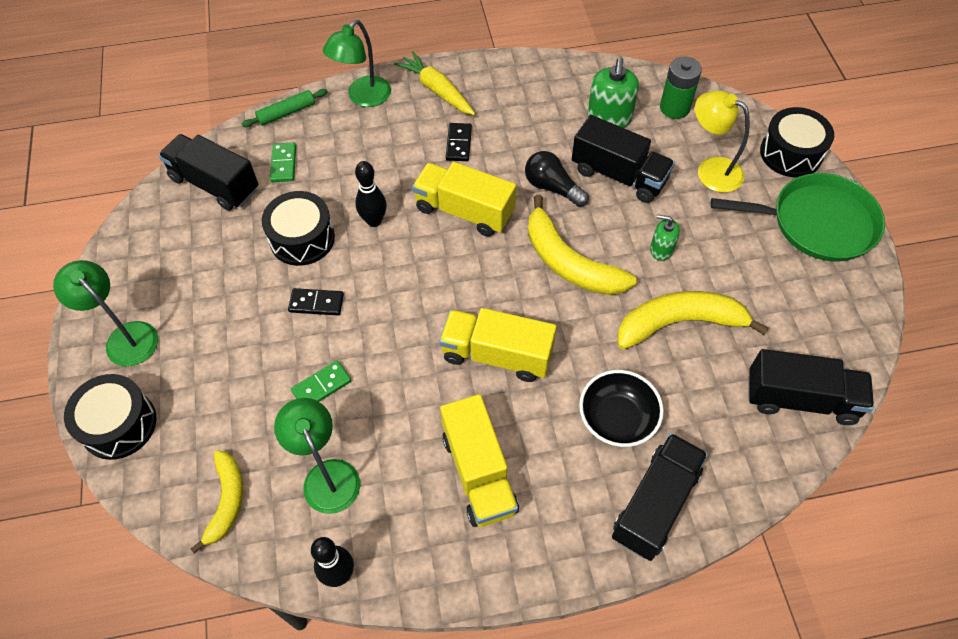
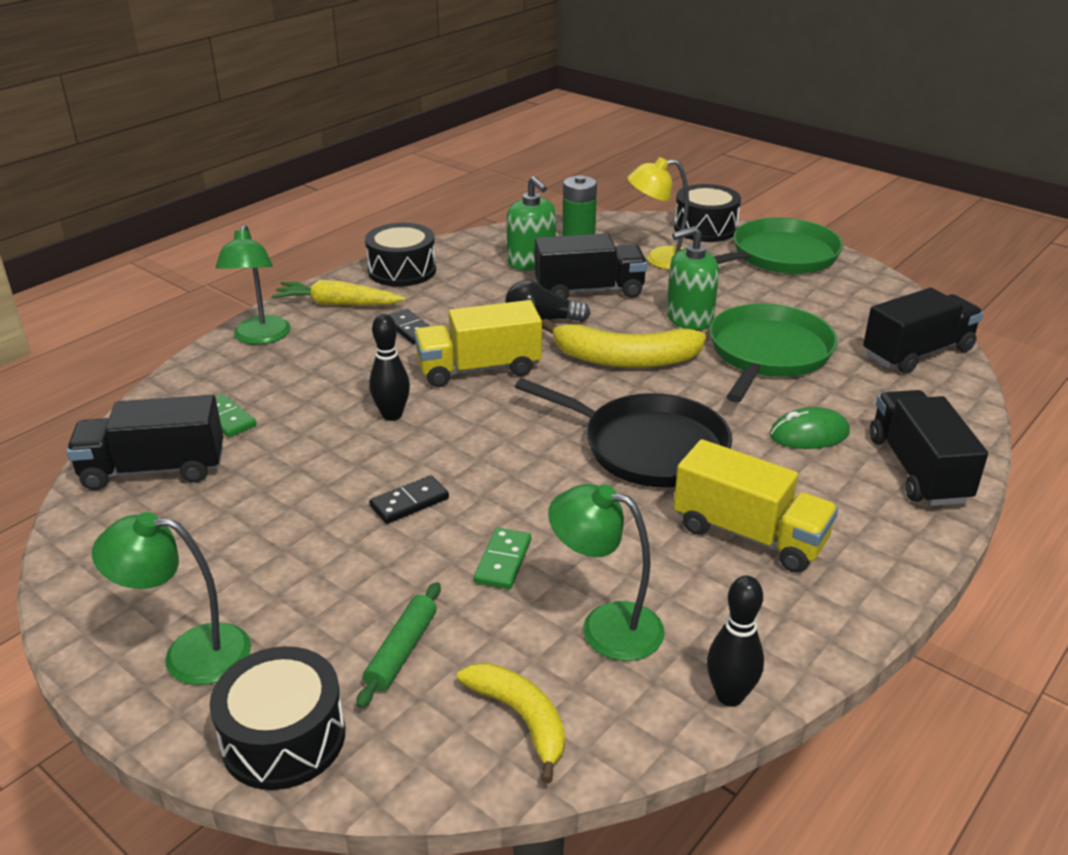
camera: 40 degrees left, 25 degrees down
green rolling pin [242,89,328,127] -> green rolling pin moved to [356,582,441,708]
black drum [262,191,335,266] -> black drum moved to [365,223,436,287]
yellow truck [439,308,557,382] -> black pan [515,378,732,488]
black bowl [579,370,664,447] -> green mouse [770,407,850,449]
yellow banana [617,291,769,350] -> green pan [709,304,837,402]
green soap dispenser [650,215,680,261] -> green soap dispenser [666,226,719,330], size x1.68

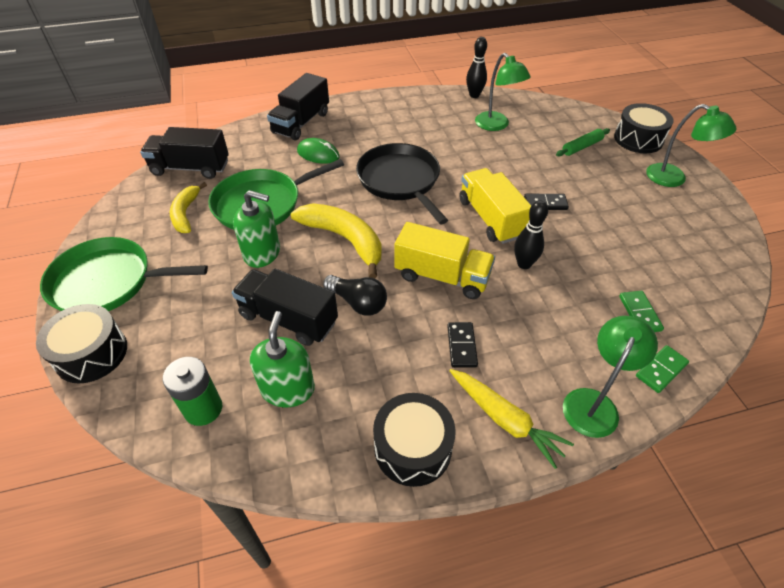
camera: 145 degrees left, 15 degrees up
black truck [66,395,223,490] -> none
yellow banana [457,663,565,783] -> yellow banana moved to [170,182,207,233]
green domino [474,528,531,589] -> green domino moved to [636,345,689,393]
yellow lamp [627,157,689,270] -> none
yellow truck [674,439,838,573] -> yellow truck moved to [459,168,531,244]

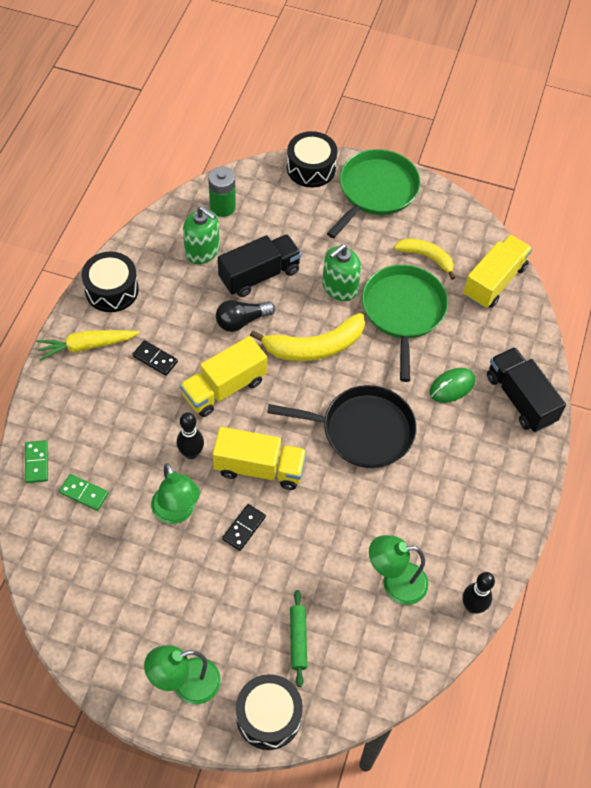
camera: 120 degrees right, 10 degrees up
black truck [140,127,229,179] -> yellow truck [463,235,532,308]
green lamp [563,316,658,438] -> green lamp moved to [151,463,200,524]

